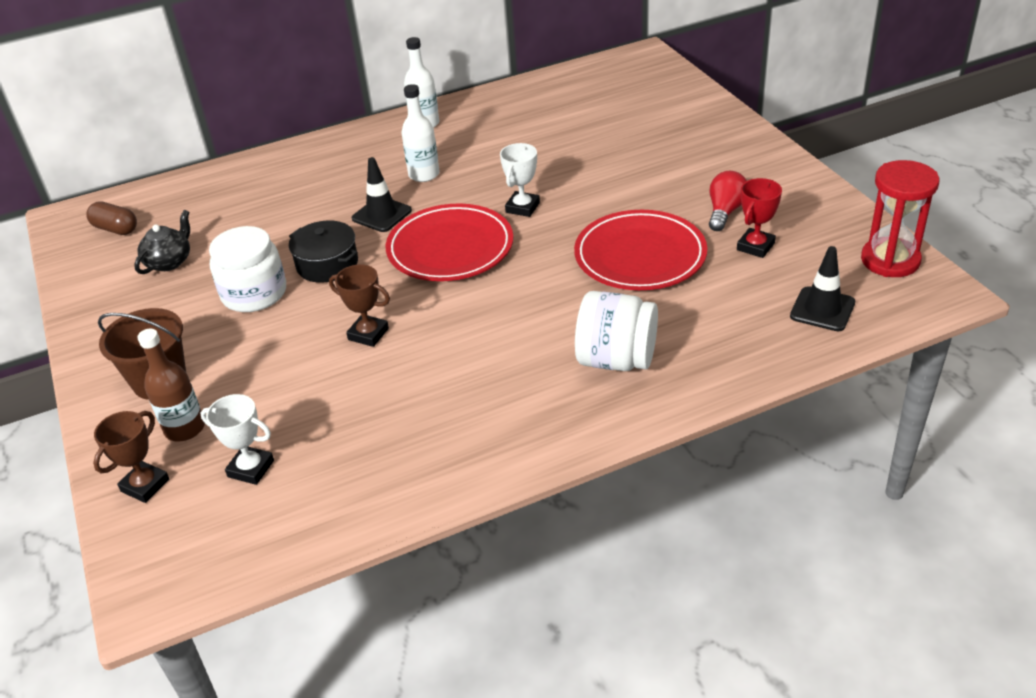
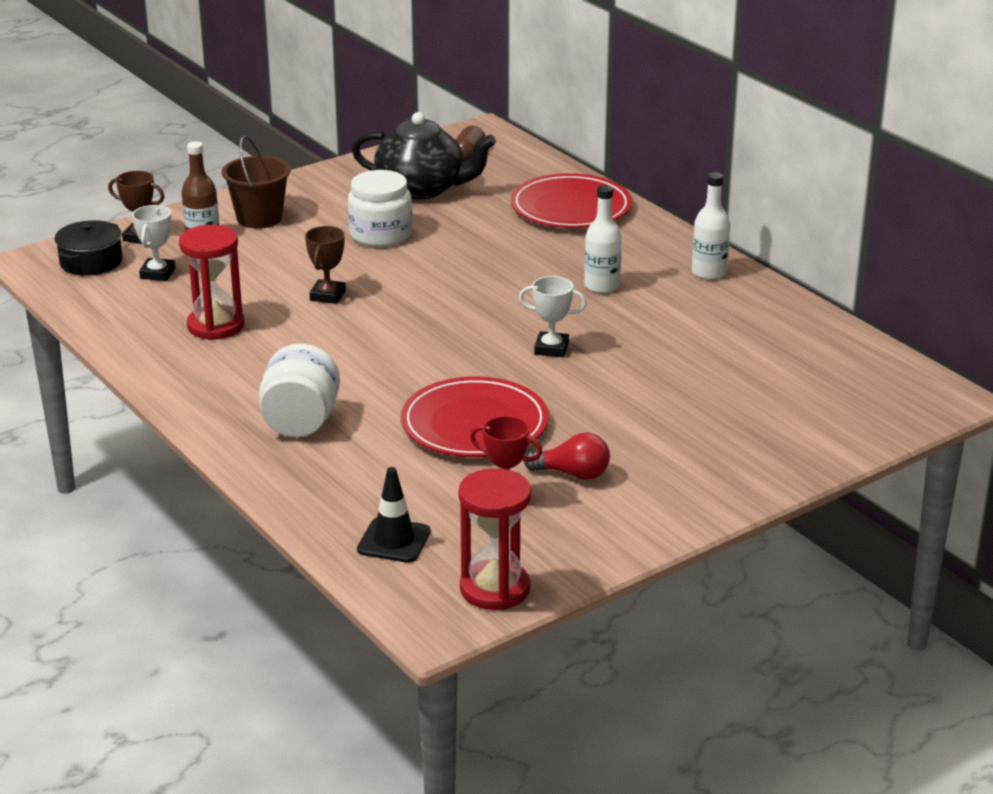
camera: 75 degrees right, 10 degrees down
black teapot [134,210,190,274] -> black teapot [351,112,496,200], size x1.89
black pot [289,220,358,283] -> black pot moved to [55,220,122,276]
black traffic cone [352,157,412,232] -> none
red plate [386,204,513,281] -> red plate moved to [511,173,632,228]
none -> red hourglass [179,225,245,340]

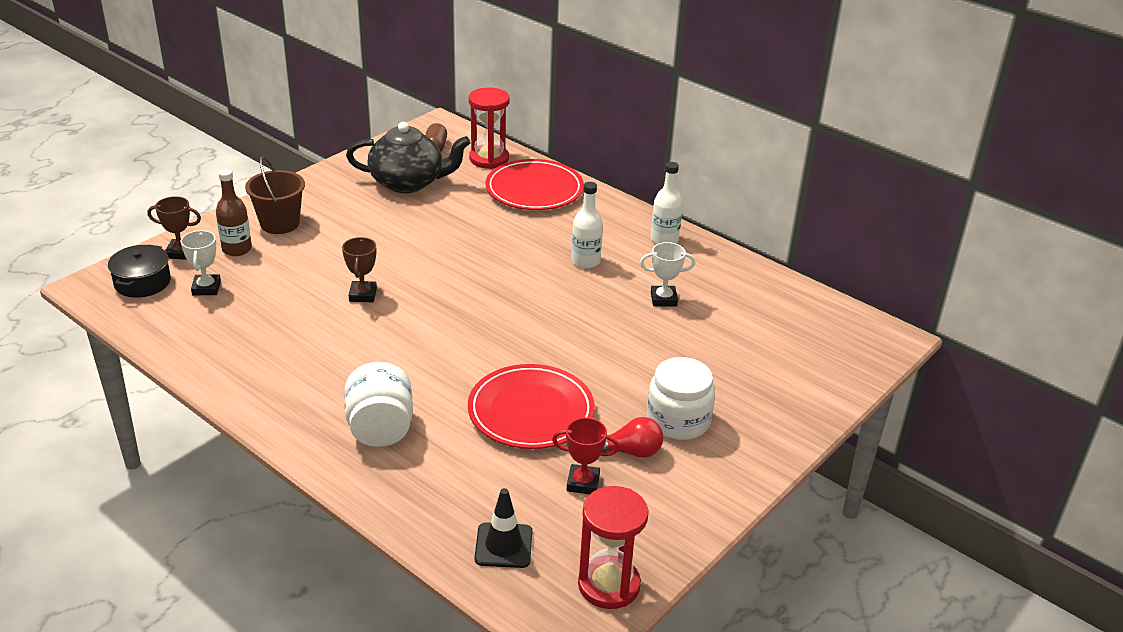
camera: 15 degrees left, 5 degrees up
red hourglass [179,225,245,340] -> red hourglass moved to [469,87,510,169]
white jar [348,170,413,247] -> white jar moved to [647,357,715,440]
white trophy [519,276,587,357] -> white trophy moved to [640,242,695,306]

